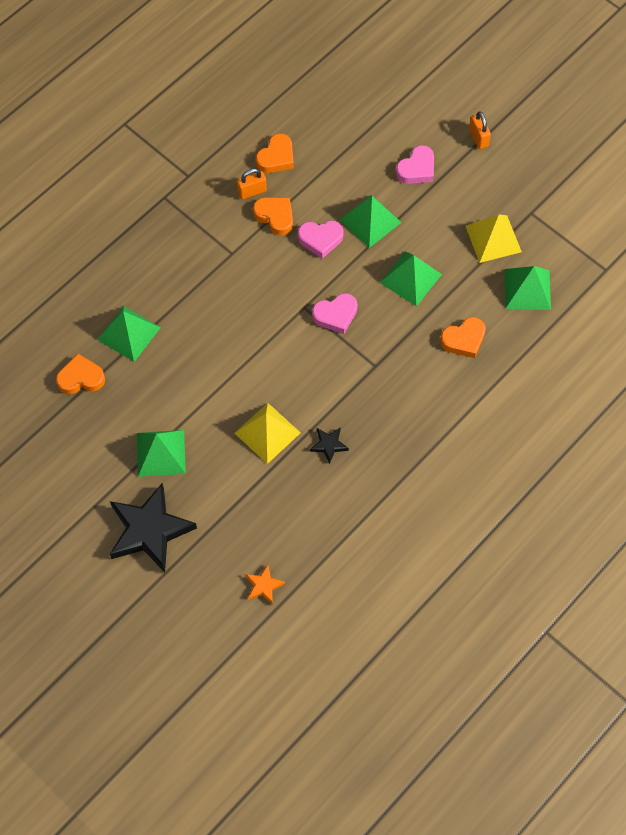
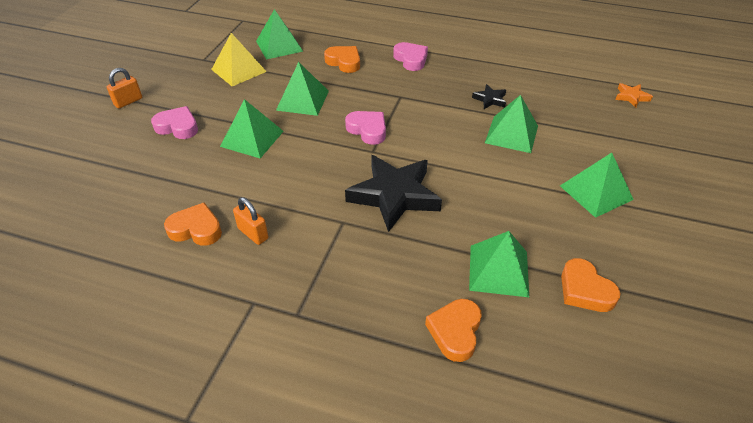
camera: 115 degrees left, 20 degrees down
black star [110,483,197,572] -> black star moved to [345,155,442,232]
yellow pyramid [234,403,301,464] -> green pyramid [485,95,538,153]
orange heart [253,197,293,236] -> orange heart moved to [425,299,482,362]
pink heart [298,221,344,259] -> pink heart moved to [393,42,428,71]

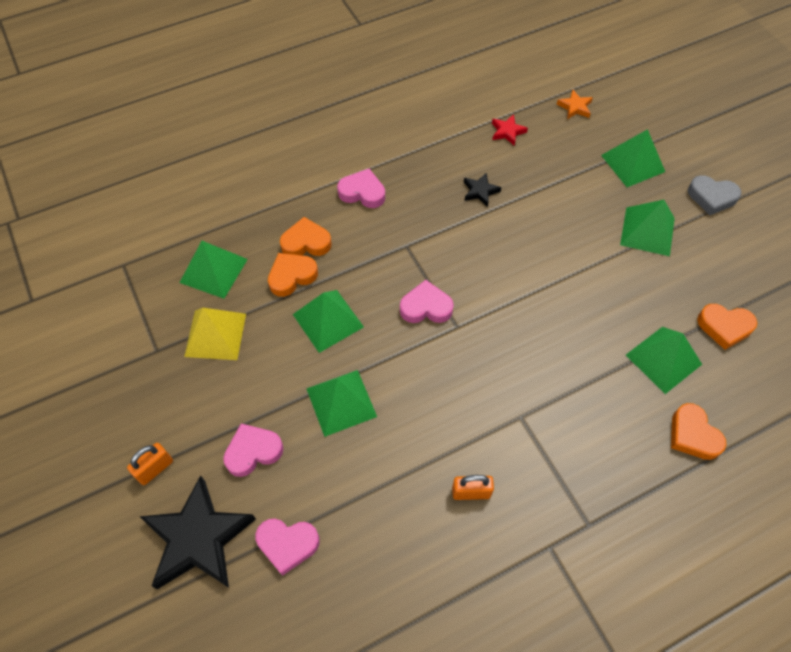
camera: 45 degrees left, 15 degrees up
orange padlock [107,68,142,108] -> orange padlock turned 45 degrees clockwise [127,443,173,485]
orange heart [164,202,222,246] -> orange heart moved to [268,253,318,297]
black star [345,155,442,232] -> black star moved to [139,475,256,589]
green pyramid [485,95,538,153] -> green pyramid moved to [601,129,665,187]
none -> pink heart [255,518,320,576]
none -> red star [492,114,528,146]
none -> grey heart [688,175,742,215]

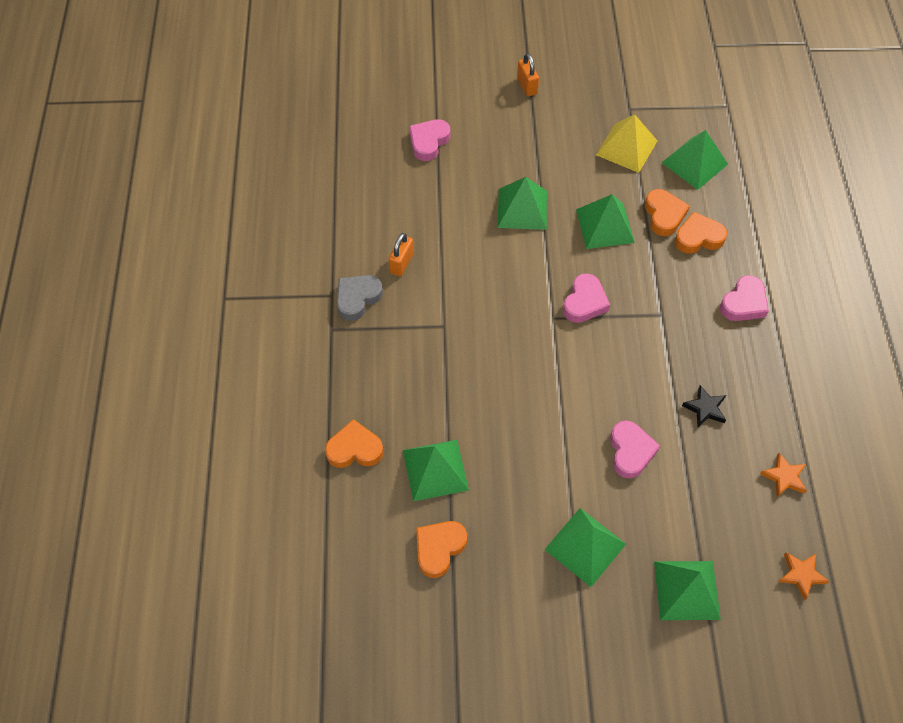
camera: 115 degrees right, 0 degrees up
black star [139,475,256,589] -> none
pink heart [223,423,284,477] -> pink heart moved to [610,420,660,478]
orange heart [280,217,332,256] -> orange heart turned 120 degrees counterclockwise [675,212,727,254]
red star [492,114,528,146] -> orange star [760,453,807,497]
grey heart [688,175,742,215] -> grey heart moved to [337,275,383,321]

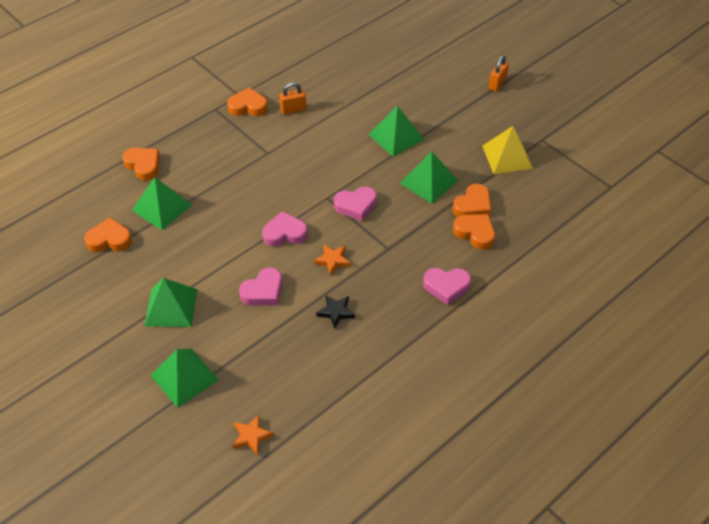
camera: 50 degrees right, 10 degrees down
grey heart [337,275,383,321] -> orange heart [227,87,268,116]
pink heart [409,119,450,161] -> pink heart moved to [262,211,308,247]
green pyramid [661,130,728,190] -> none
orange star [760,453,807,497] -> orange star moved to [314,244,351,275]

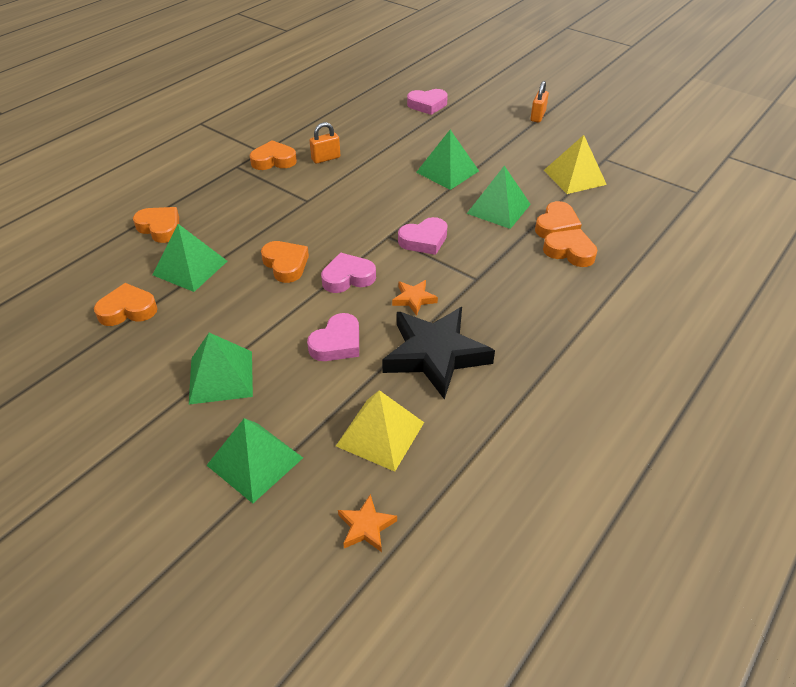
camera: 10 degrees left, 5 degrees down
black star [316,295,355,329] -> black star [382,307,495,400], size x2.25
pink heart [423,268,471,305] -> pink heart moved to [407,89,448,115]
none -> orange heart [261,241,309,283]
none -> yellow pyramid [336,390,424,471]

